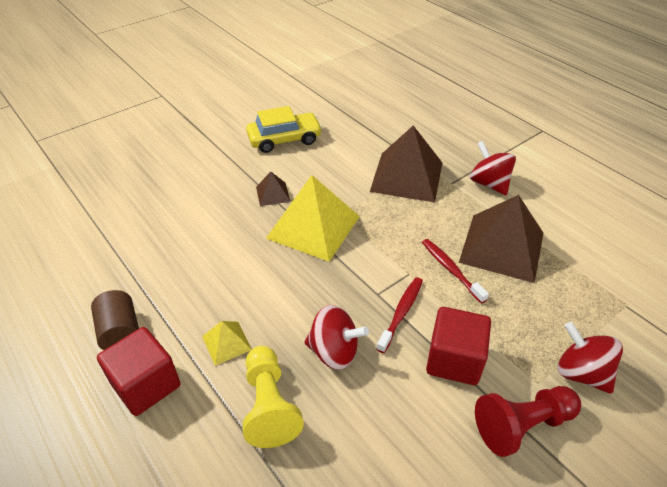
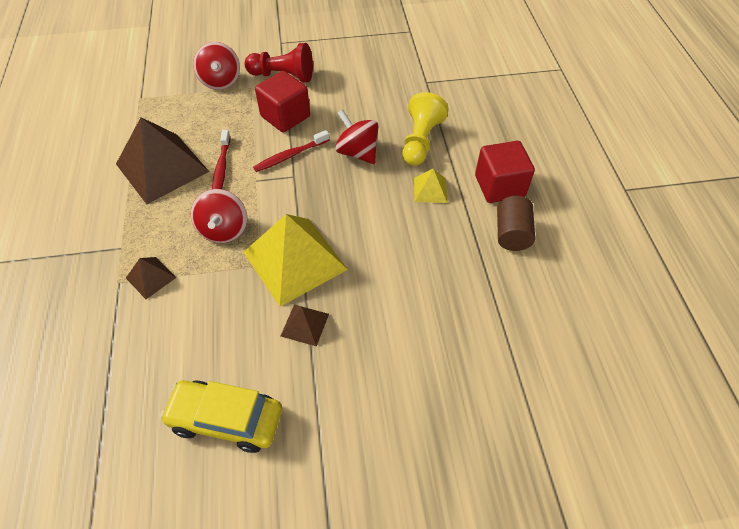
camera: 150 degrees left, 10 degrees up
brown pyramid [370,125,442,202] -> brown pyramid [126,257,177,299], size x0.46
red spinning top [470,141,516,195] -> red spinning top moved to [191,189,247,243]

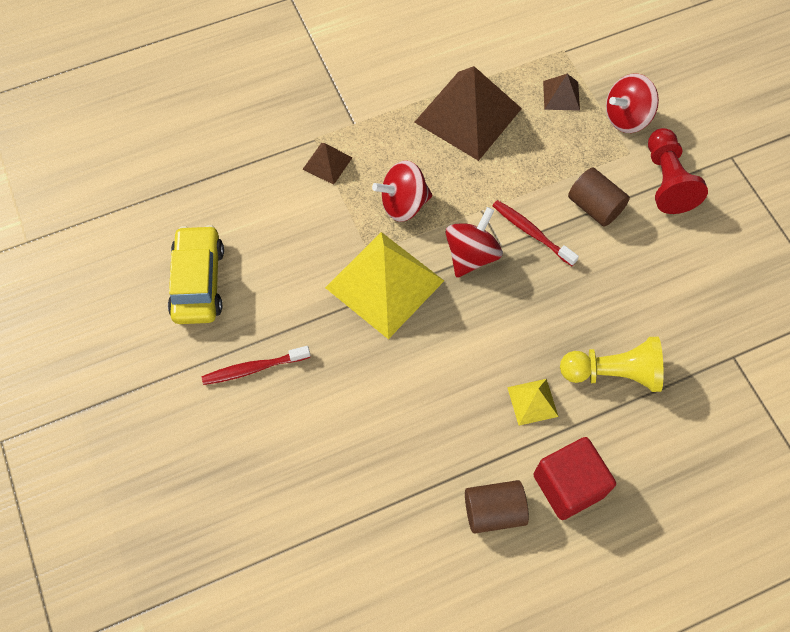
camera: 75 degrees right, 10 degrees up
red toothbrush [212,130,231,189] -> red toothbrush moved to [202,346,310,385]
red cube [255,71,310,133] -> brown cylinder [568,167,630,227]
brown pyramid [281,305,329,346] -> brown pyramid moved to [543,74,580,111]
red spinning top [335,109,378,164] -> red spinning top moved to [445,207,503,278]

